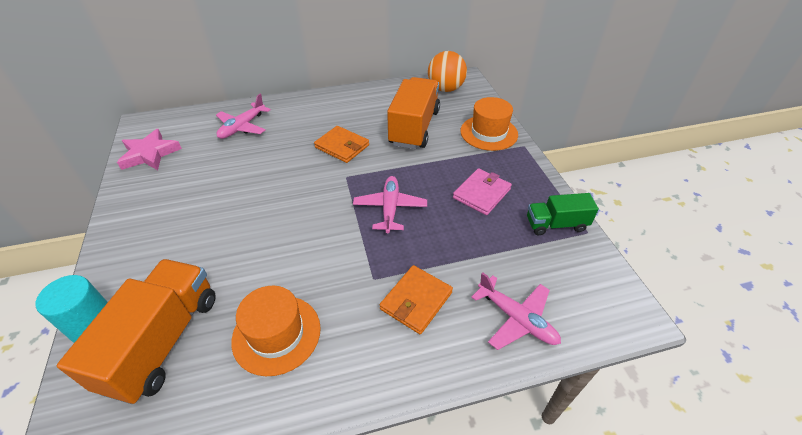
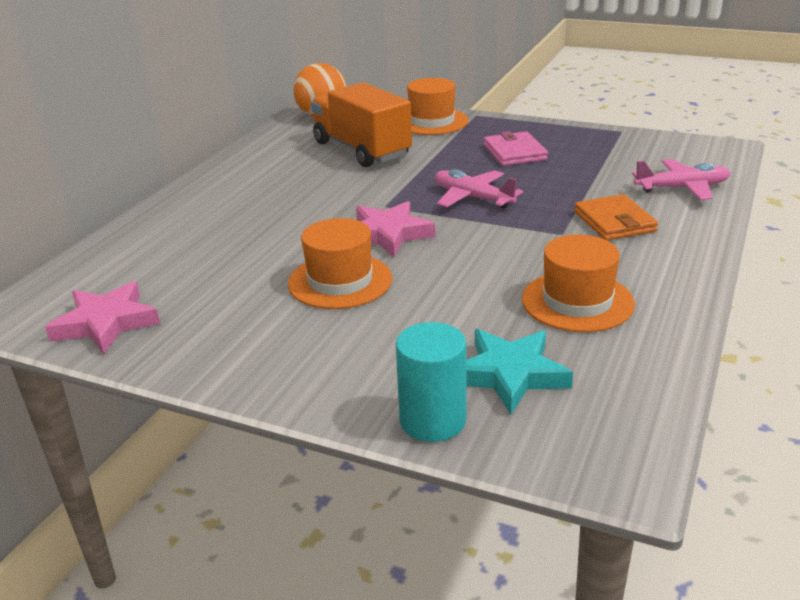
camera: 50 degrees left, 15 degrees down
orange truck [57,259,216,404] -> turquoise star [467,329,573,414]
pink plane [216,94,271,139] -> none
orange wallet [314,126,369,163] -> none
green truck [527,193,599,235] -> none
none -> orange hat [288,218,392,309]
none -> pink star [356,201,435,257]

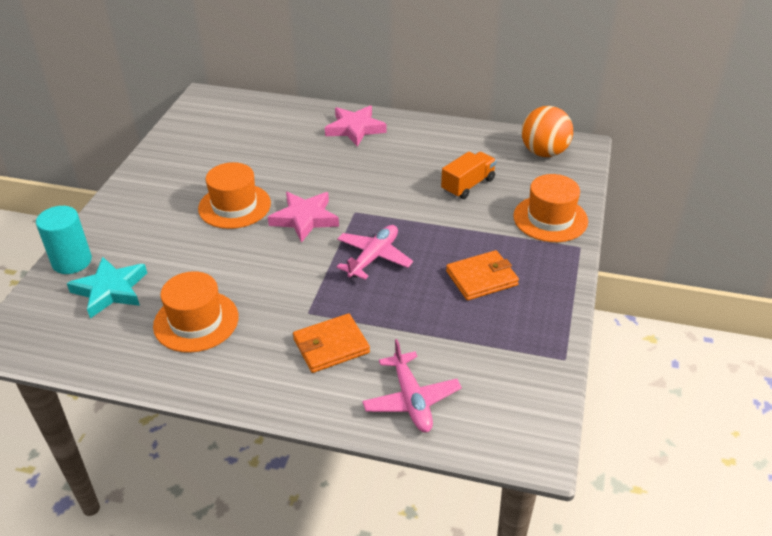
camera: 80 degrees right, 10 degrees up
pink star [45,281,160,354] -> pink star moved to [325,106,387,147]
orange truck [311,82,412,167] -> orange truck [441,152,496,199], size x0.57
pink wallet [484,131,548,166] -> orange wallet [446,250,519,301]

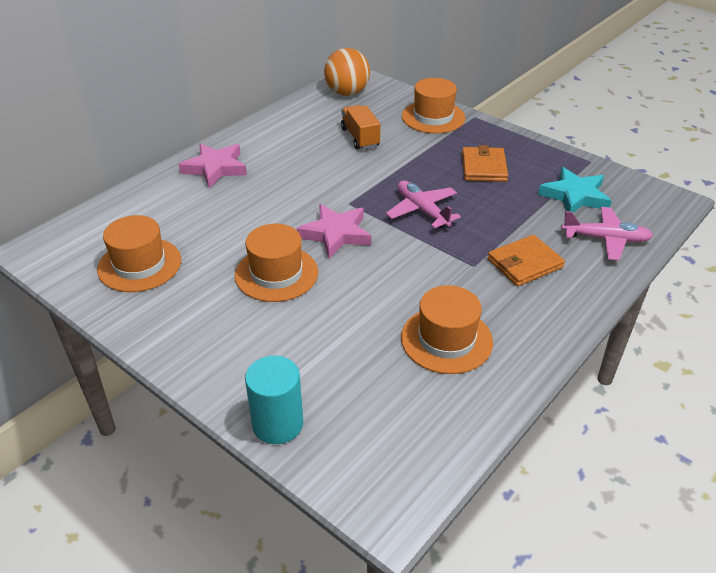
camera: 65 degrees left, 0 degrees up
turquoise star [67,257,147,318] -> turquoise star moved to [538,167,612,213]
orange wallet [293,313,370,373] -> orange wallet turned 60 degrees clockwise [487,235,565,286]
none -> orange hat [97,215,181,292]

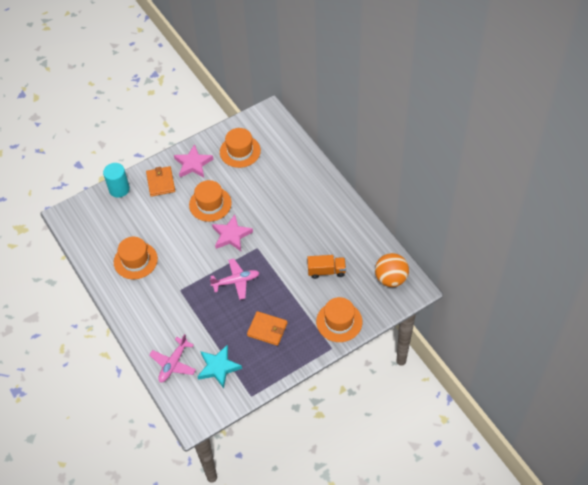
camera: 110 degrees right, 15 degrees up
pink star [179,143,247,188] -> pink star moved to [174,144,213,177]
orange wallet [487,235,565,286] -> orange wallet moved to [146,166,175,197]

